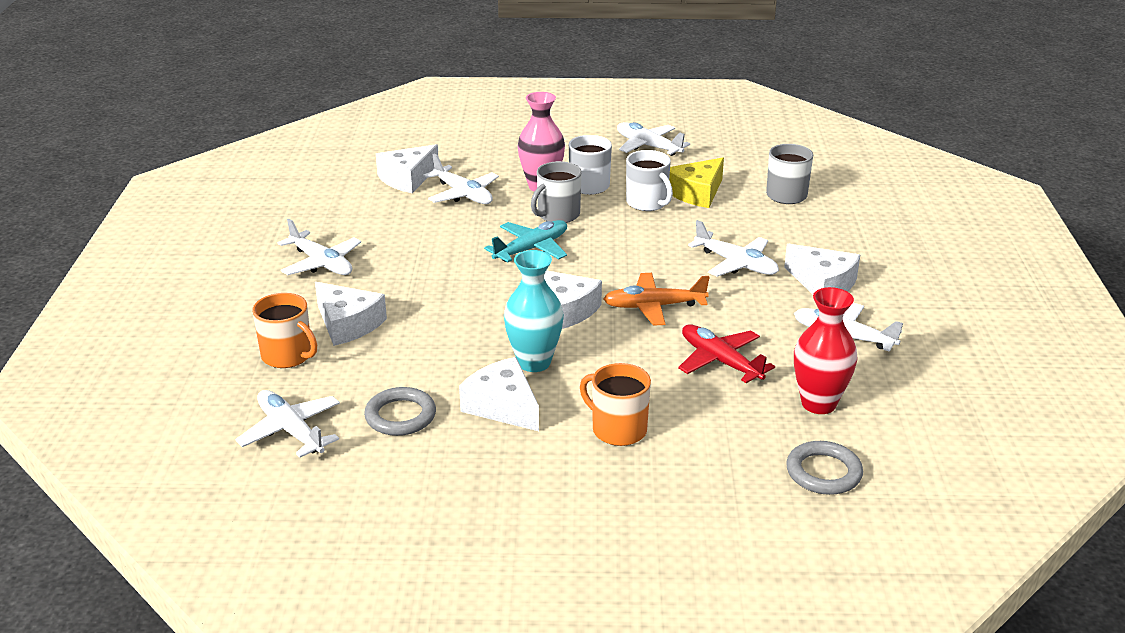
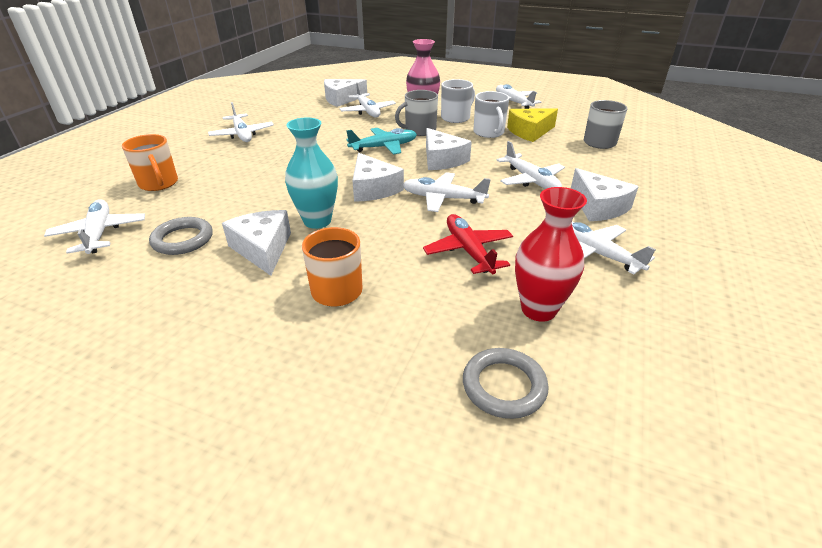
camera: 20 degrees right, 5 degrees up
white cheese [315,282,387,346] -> white cheese moved to [426,128,472,170]
orange plane [603,273,710,326] -> white plane [402,172,491,212]

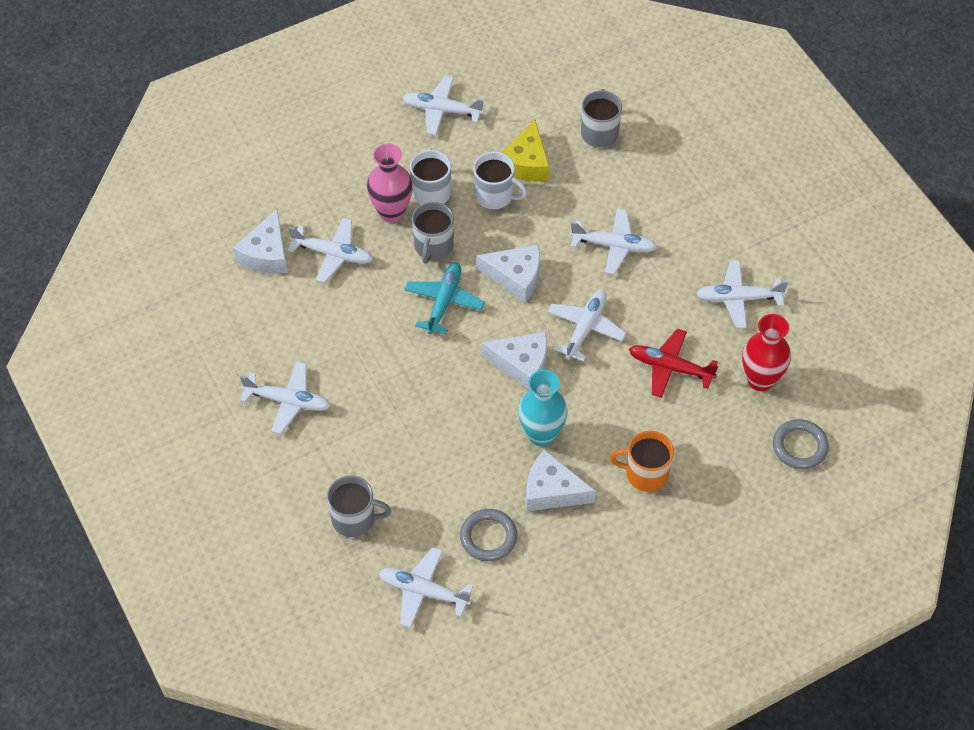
camera: 50 degrees left, 20 degrees up
orange mug [122,134,178,191] -> grey mug [327,476,391,537]
white plane [402,172,491,212] -> white plane turned 150 degrees clockwise [547,290,626,362]
white cheese [571,168,639,221] -> none

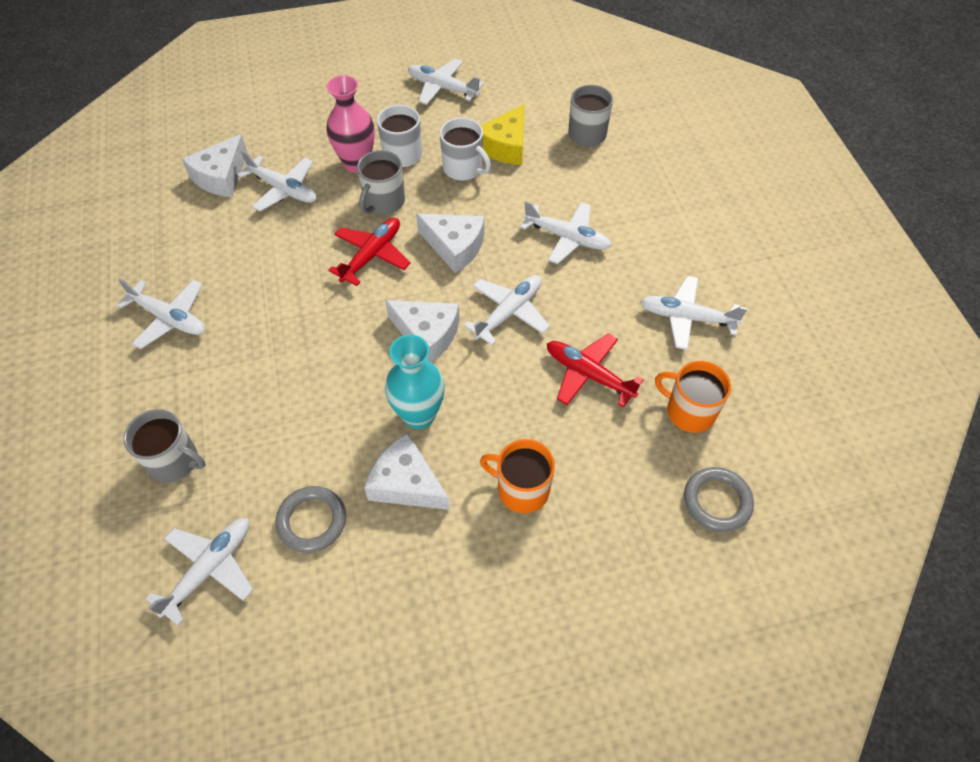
camera: 15 degrees right, 0 degrees up
white plane [379,547,473,628] -> white plane turned 90 degrees clockwise [146,518,253,625]
turquoise plane [405,262,485,334] -> red plane [328,218,411,286]
red vase [742,314,791,391] -> orange mug [655,361,731,433]

